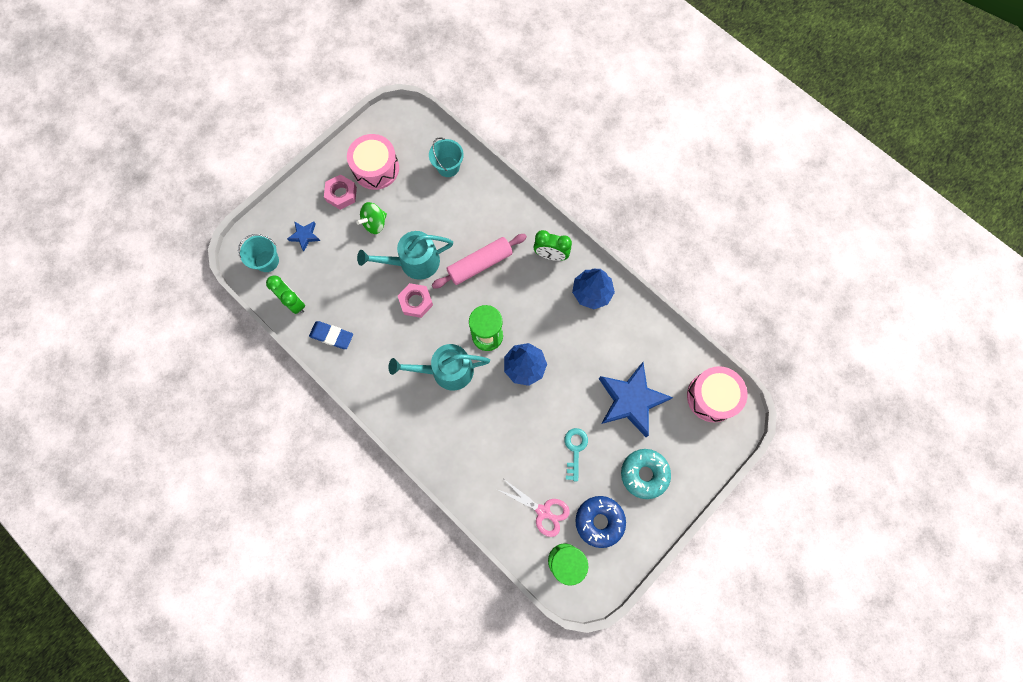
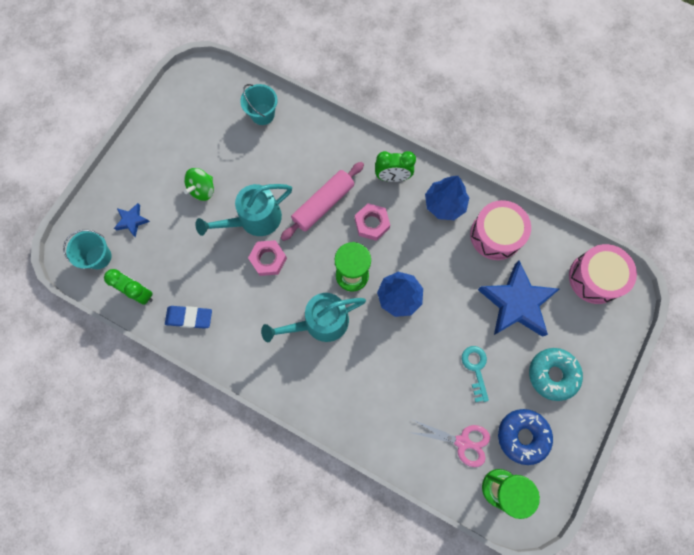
camera: 15 degrees left, 0 degrees up
pink nut [324,175,357,210] -> pink nut moved to [355,203,390,241]
pink drum [347,134,399,190] -> pink drum moved to [470,200,531,260]

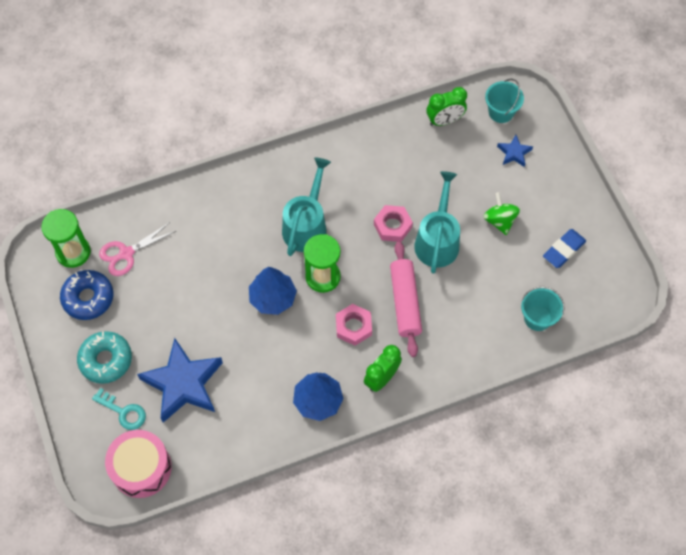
camera: 130 degrees right, 10 degrees down
blue eraser [165,306,212,329] -> blue eraser moved to [543,229,586,268]
turquoise key [462,346,489,402] -> turquoise key moved to [92,388,146,430]
pink drum [470,200,531,260] -> none

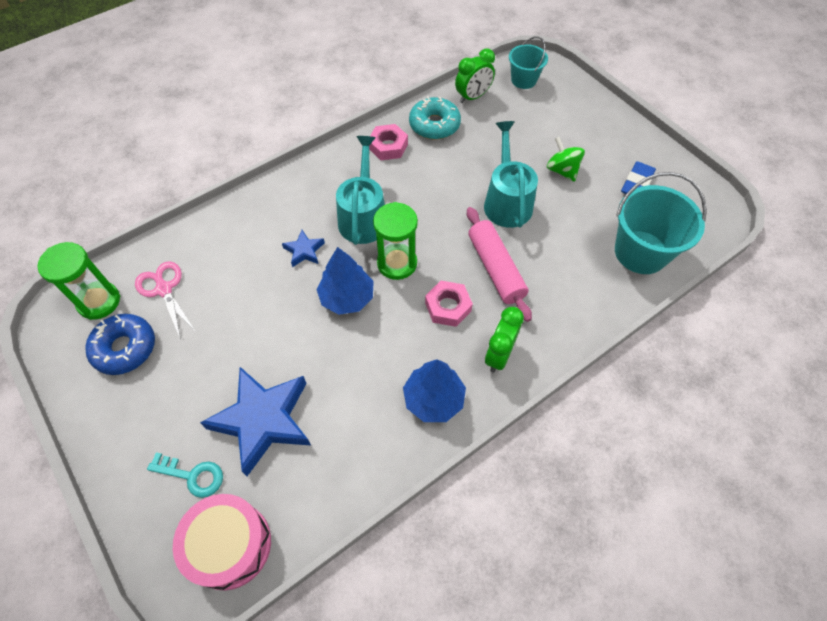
camera: 15 degrees left, 5 degrees down
turquoise donut [77,331,132,384] -> turquoise donut moved to [409,96,461,140]
pink scissors [99,222,176,276] -> pink scissors turned 105 degrees clockwise [135,261,196,340]
pink nut [374,205,413,242] -> pink nut moved to [369,124,408,160]
blue star [497,135,533,167] -> blue star moved to [282,230,325,267]
turquoise bucket [521,287,565,331] -> turquoise bucket [615,172,707,274], size x1.70

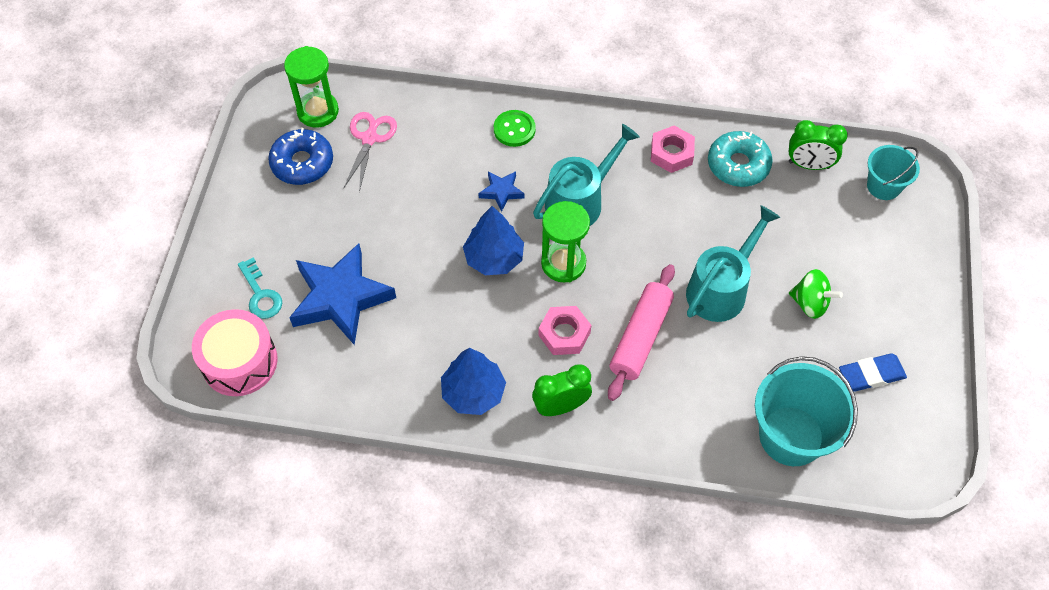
camera: 45 degrees right, 0 degrees up
green spinning top [547,137,585,182] -> green spinning top turned 105 degrees clockwise [789,269,843,319]
none -> green button [494,110,536,147]

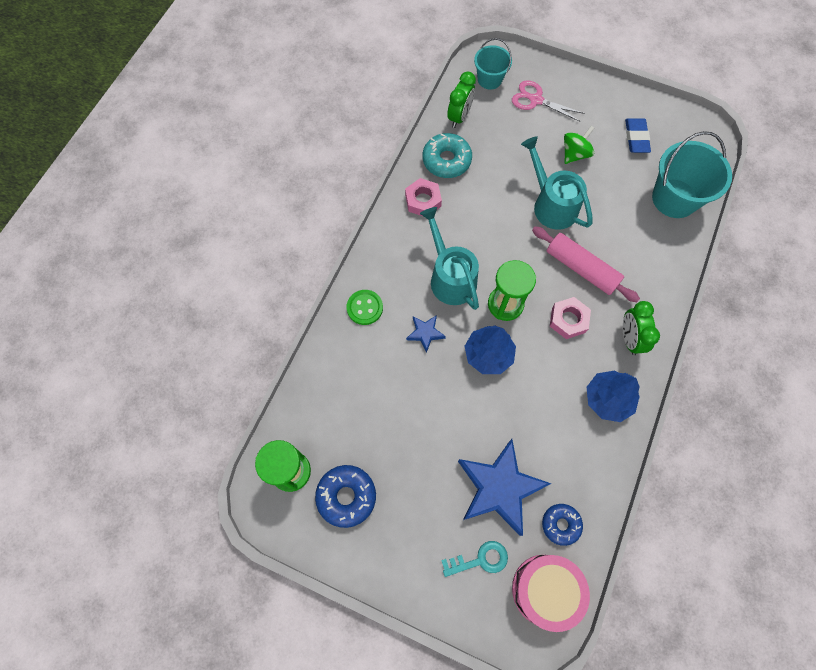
camera: 75 degrees left, 10 degrees up
pink scissors [344,112,397,192] -> pink scissors moved to [512,80,585,122]
none -> blue donut [542,504,583,546]

